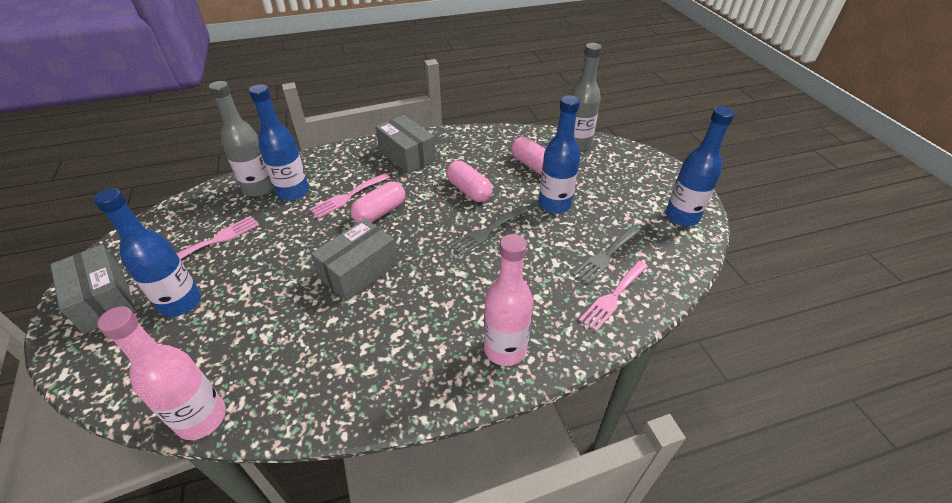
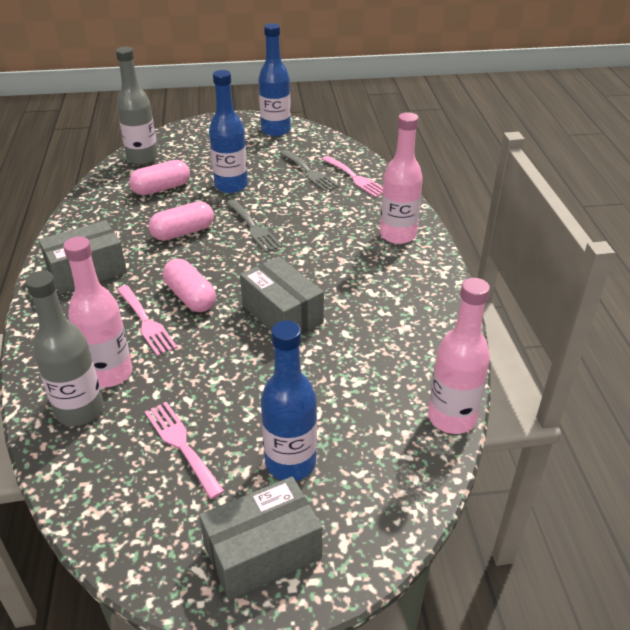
camera: 80 degrees left, 5 degrees down
blue bottle [249,84,309,201] -> pink bottle [63,236,132,387]

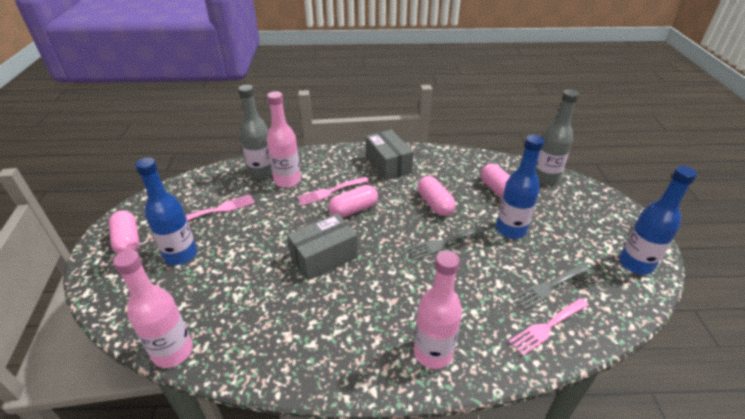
camera: 95 degrees right, 0 degrees up
grey box [199,476,322,601] -> pink capsule [109,211,140,254]

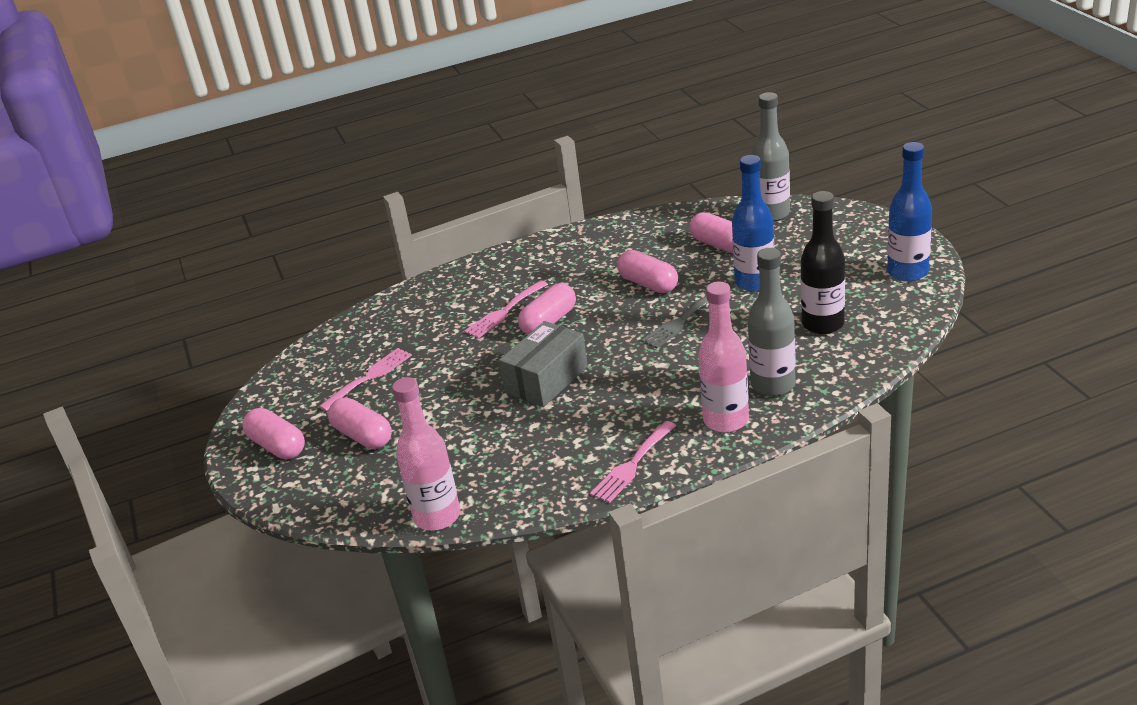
camera: 15 degrees left, 5 degrees down
blue bottle [135,158,197,265] -> pink capsule [328,397,392,449]
grey bottle [238,85,273,180] -> grey bottle moved to [748,248,796,396]
pink bottle [267,91,301,188] -> none
grey box [366,129,414,181] -> none
pink fork [509,298,589,356] -> pink fork moved to [590,421,676,503]
grey fork [513,263,590,310] -> black bottle [801,191,845,334]

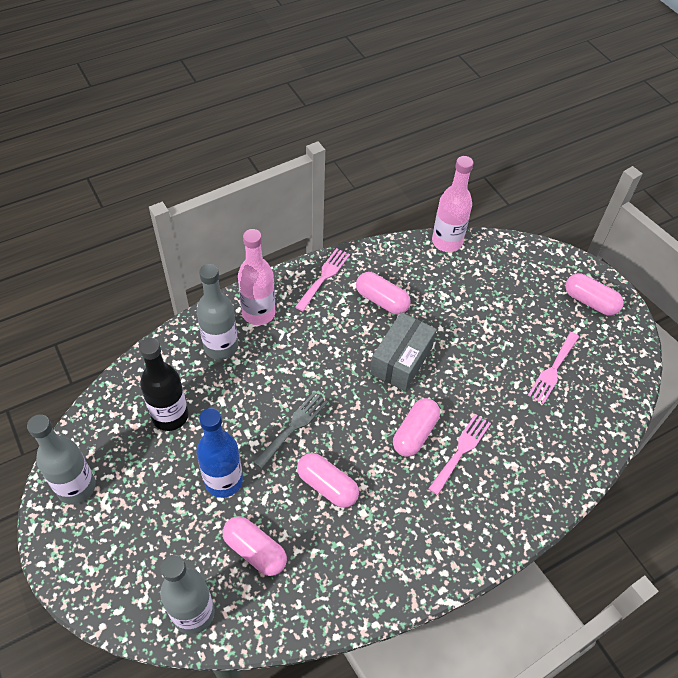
camera: 165 degrees right, 20 degrees up
pink capsule [328,397,392,449] -> pink capsule moved to [356,272,411,315]
blue bottle [887,142,932,282] -> grey bottle [27,414,96,504]

